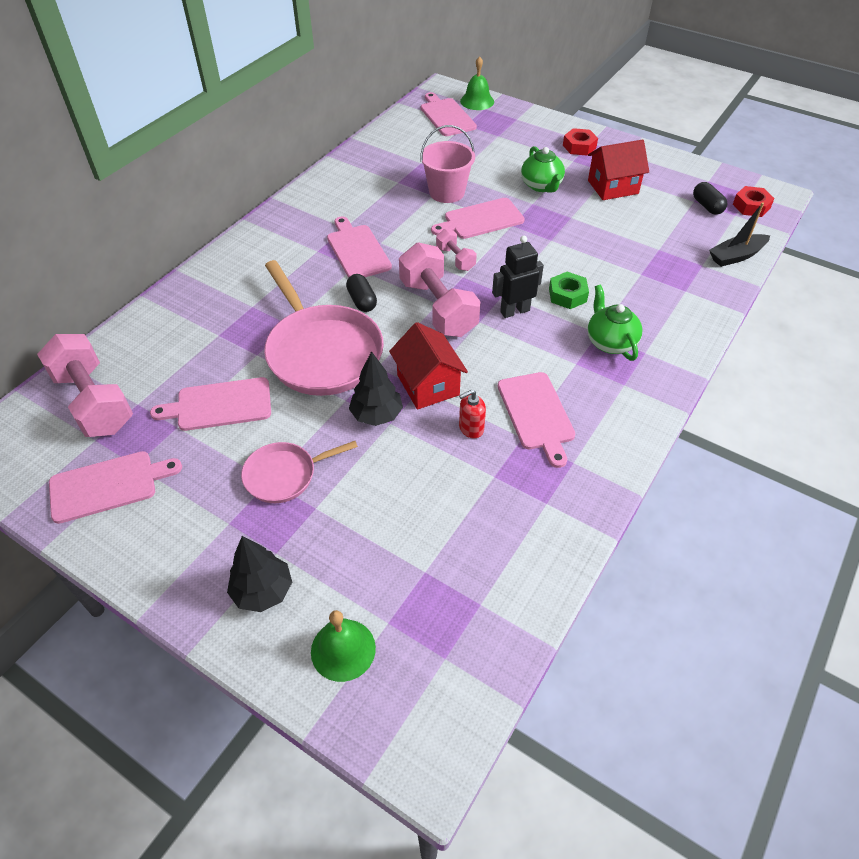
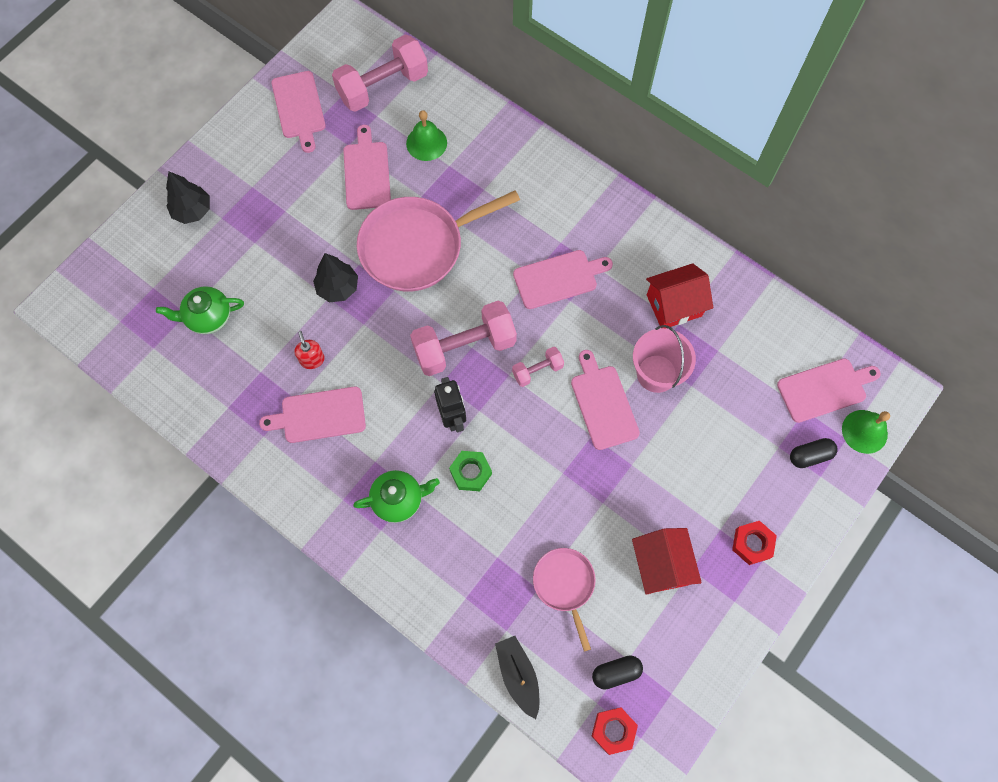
camera: 95 degrees right, 20 degrees up
pink pan [241,441,358,503] -> pink pan moved to [533,548,596,652]
green bell [311,610,376,682] -> green bell moved to [406,110,447,161]
black capsule [346,274,377,312] -> black capsule moved to [790,438,838,468]
red house [389,322,468,410] -> red house moved to [646,263,713,328]
green teapot [521,146,565,193] -> green teapot moved to [156,286,244,334]

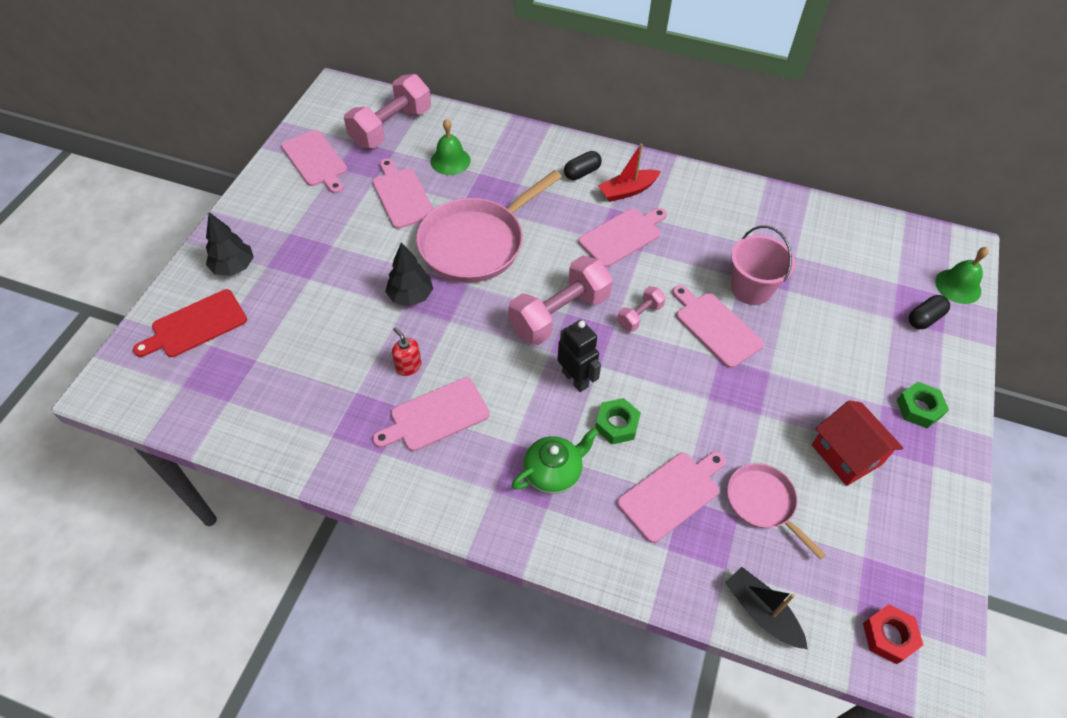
camera: 20 degrees left, 15 degrees down
green teapot [156,286,244,334] -> none
black capsule [592,655,643,690] -> black capsule moved to [564,151,602,180]
red house [646,263,713,328] -> none
red nut [732,521,777,565] -> green nut [897,382,949,428]
pink cutting board [777,358,881,423] -> pink cutting board moved to [617,452,726,543]
none -> red cutting board [133,289,247,357]
none -> red boat [598,144,661,202]

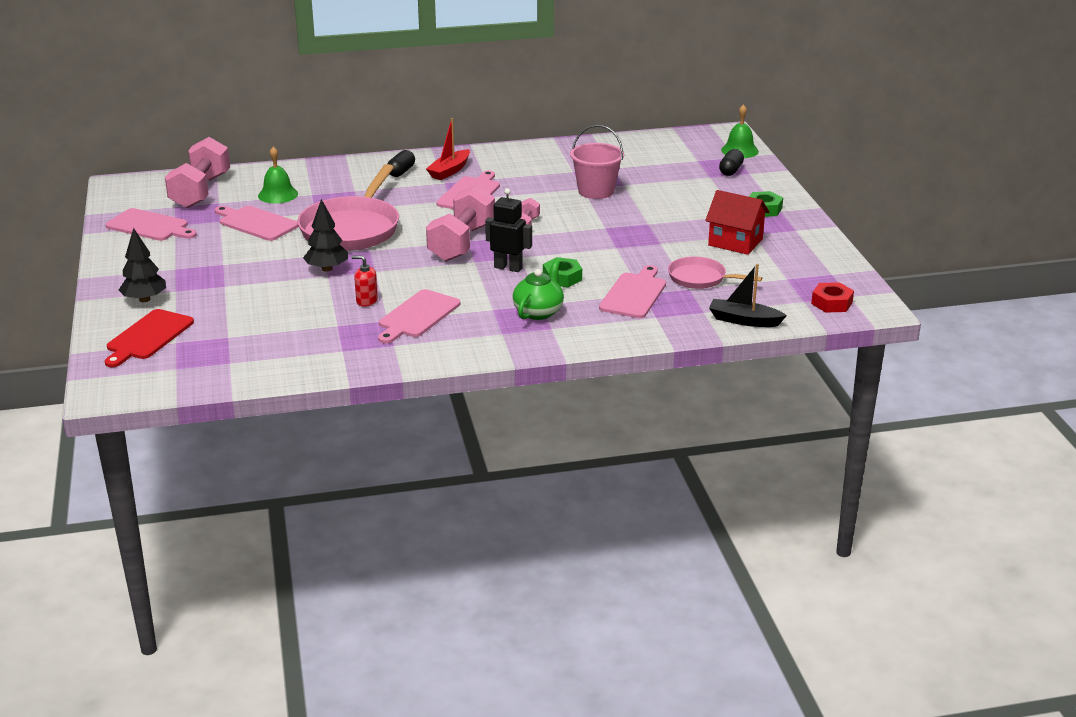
camera: 30 degrees left, 25 degrees down
pink cutting board [672,285,764,368] -> none

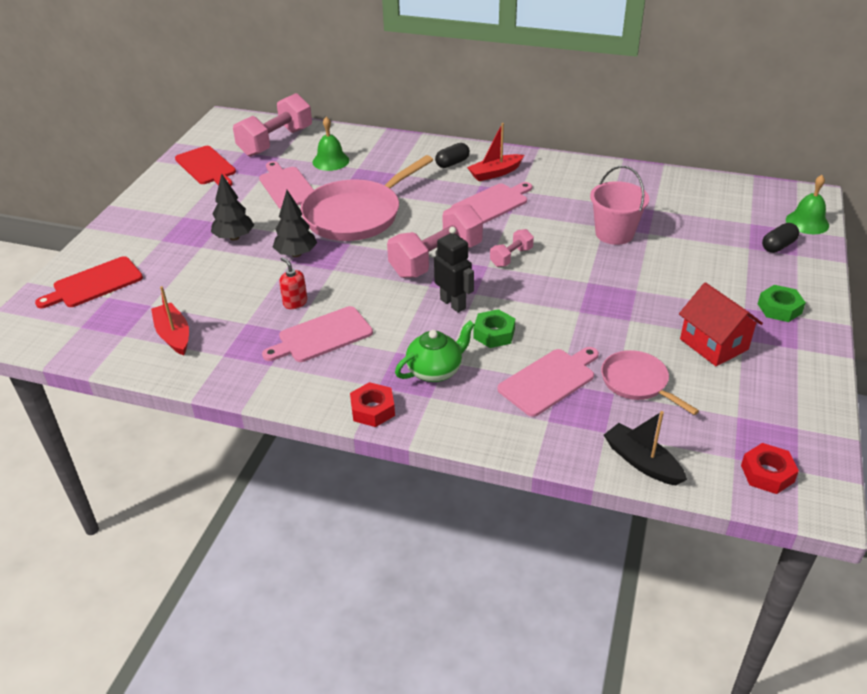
camera: 30 degrees right, 10 degrees up
pink cutting board [105,208,197,241] -> red cutting board [175,146,236,186]
black tree [119,228,166,302] -> black tree moved to [211,174,254,241]
none -> red boat [151,286,189,356]
none -> red nut [350,382,395,427]

